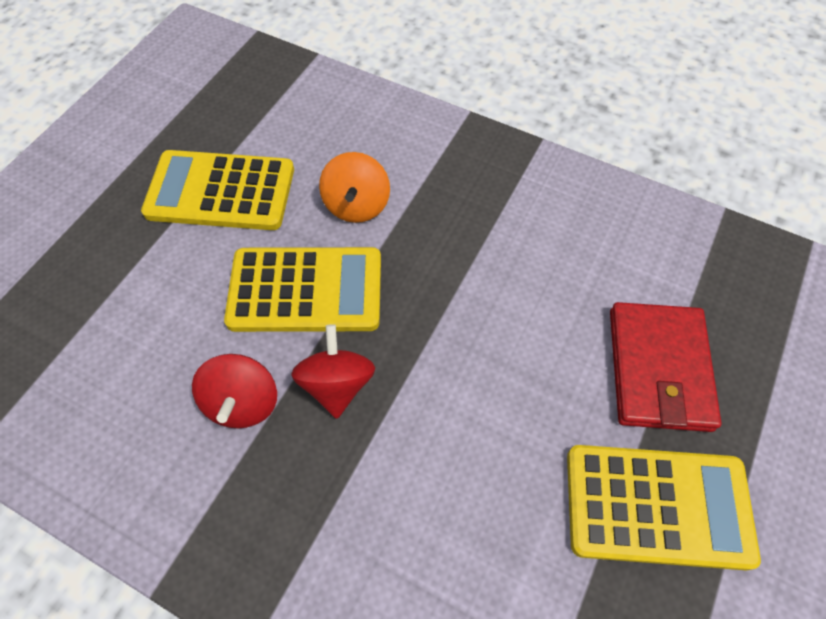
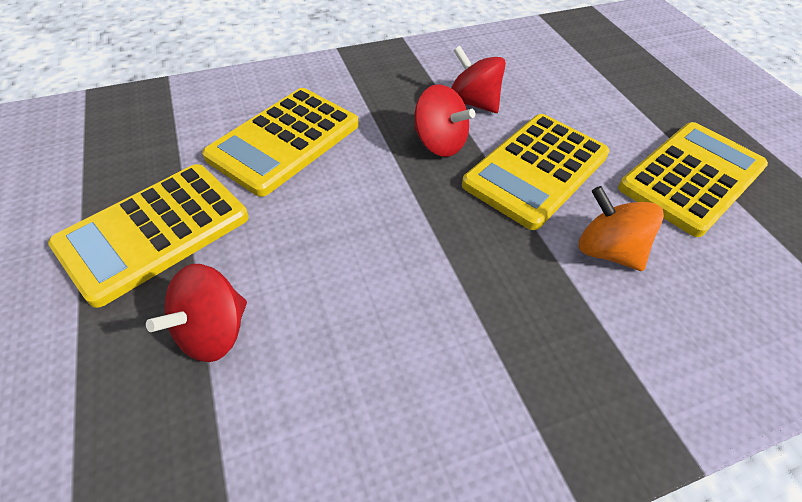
camera: 130 degrees right, 10 degrees down
red wallet [610,302,721,432] -> red spinning top [146,264,247,362]
none -> yellow calculator [202,88,359,197]

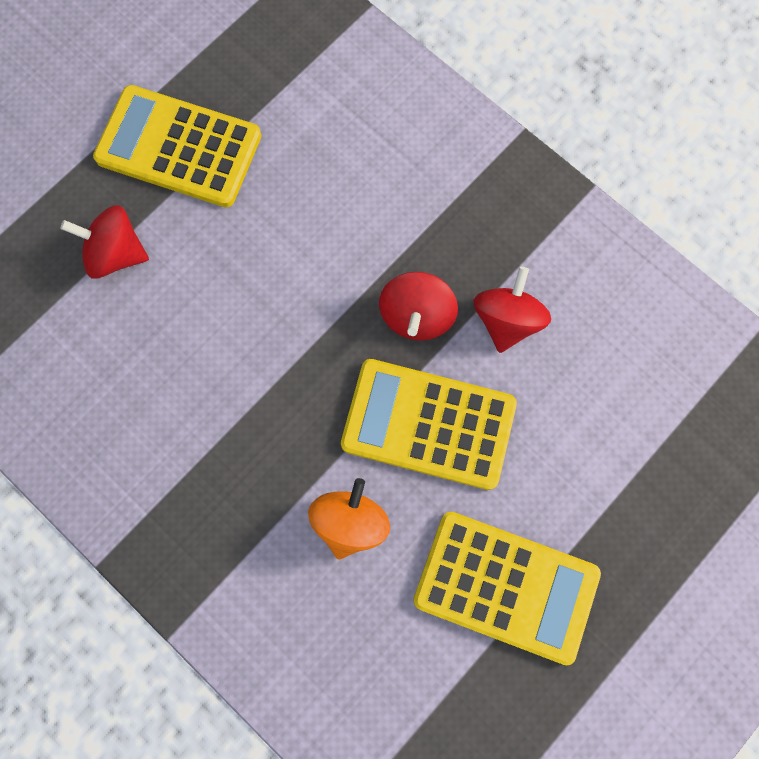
camera: 65 degrees right, 25 degrees up
yellow calculator [202,88,359,197] -> none

